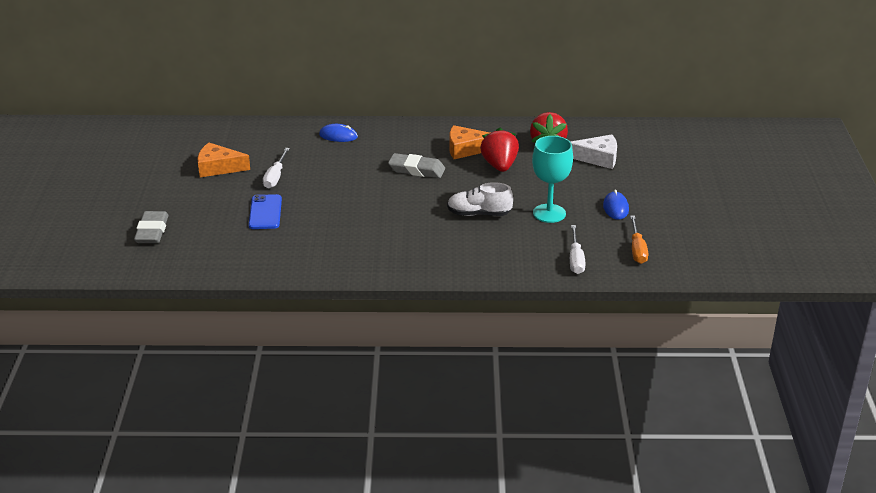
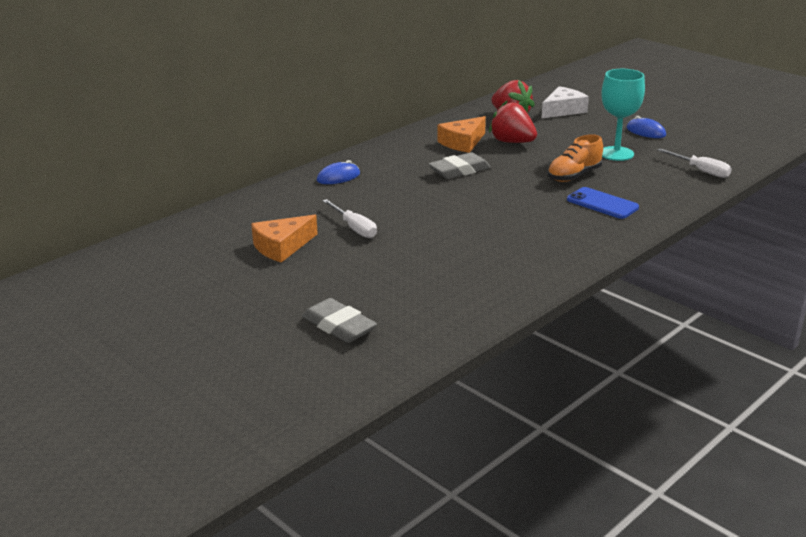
camera: 45 degrees left, 5 degrees down
blue phone [249,194,282,229] -> blue phone moved to [567,187,639,219]
white shoe [447,182,513,216] -> orange shoe [548,134,603,182]
orange screwdriver [630,216,648,264] -> none

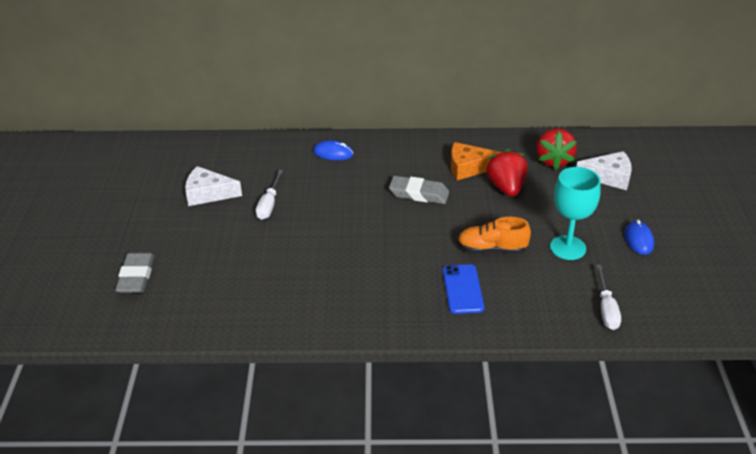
camera: 45 degrees right, 10 degrees up
orange cheese [251,215,318,263] -> white cheese [185,166,242,206]

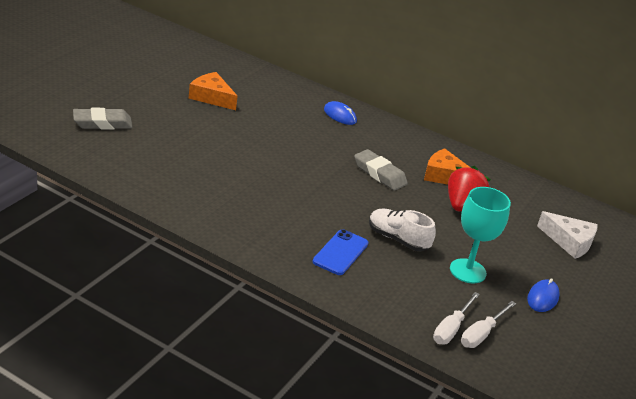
camera: 25 degrees right, 5 degrees down
grey eraser [115,253,154,293] -> grey eraser turned 45 degrees clockwise [73,108,133,129]
white cheese [185,166,242,206] -> orange cheese [189,72,237,110]
white screwdriver [256,170,283,220] -> white screwdriver moved to [461,301,516,348]
orange shoe [457,217,531,254] -> white shoe [369,209,436,251]
red strawberry [536,128,577,170] -> none

